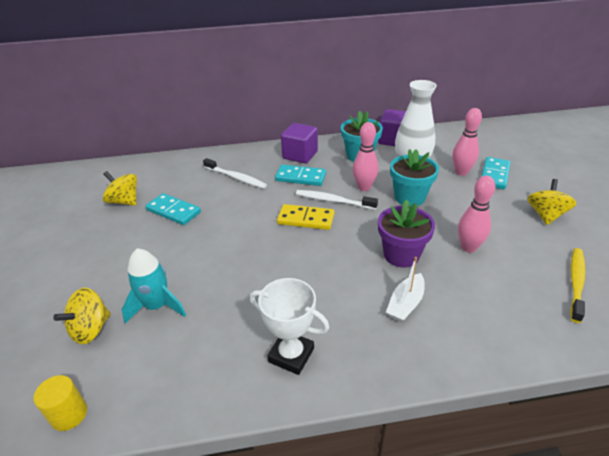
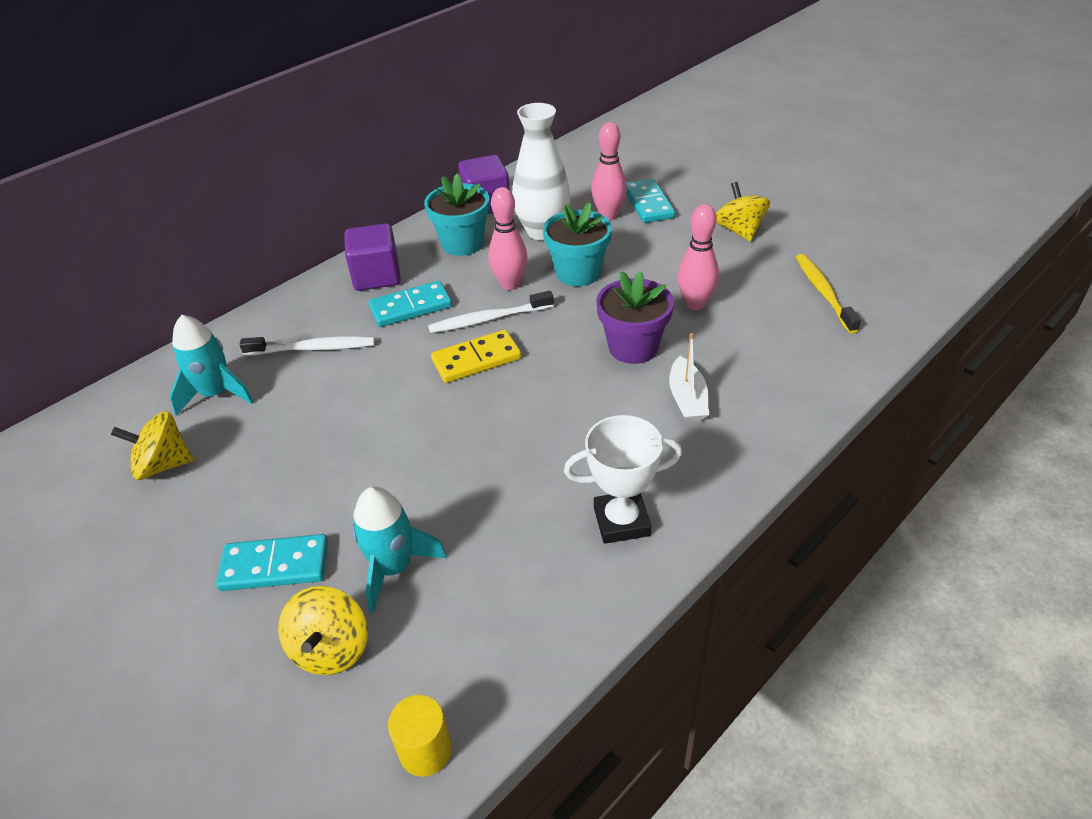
camera: 35 degrees left, 5 degrees up
turquoise domino [145,193,201,225] -> turquoise domino moved to [216,534,328,591]
none -> turquoise rocket [170,315,254,415]

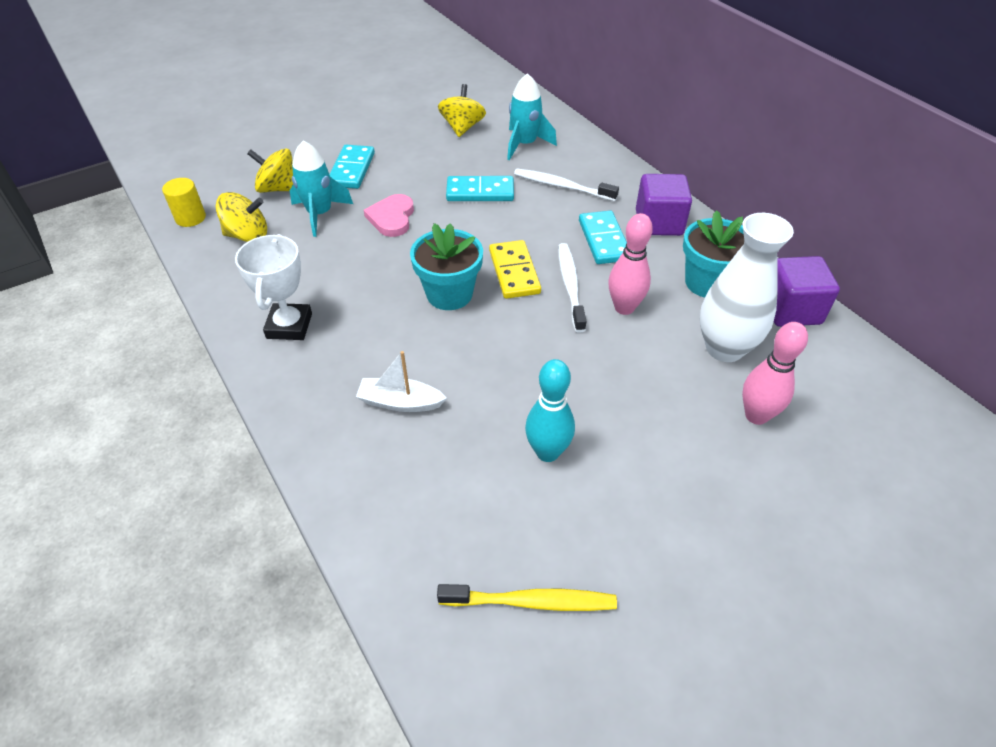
camera: 100 degrees right, 5 degrees up
white toothbrush [239,336,375,355] -> white toothbrush turned 105 degrees clockwise [514,169,619,201]
turquoise flower pot [543,202,612,286] -> turquoise flower pot moved to [410,223,483,310]
purple flower pot [596,271,674,364] -> none
turquoise domino [626,179,675,223] -> turquoise domino moved to [446,176,514,201]
pink bowling pin [678,204,719,310] -> turquoise bowling pin [525,359,575,462]
yellow spinning top [716,182,770,241] -> yellow spinning top moved to [216,192,267,242]
none -> pink heart [364,194,414,237]

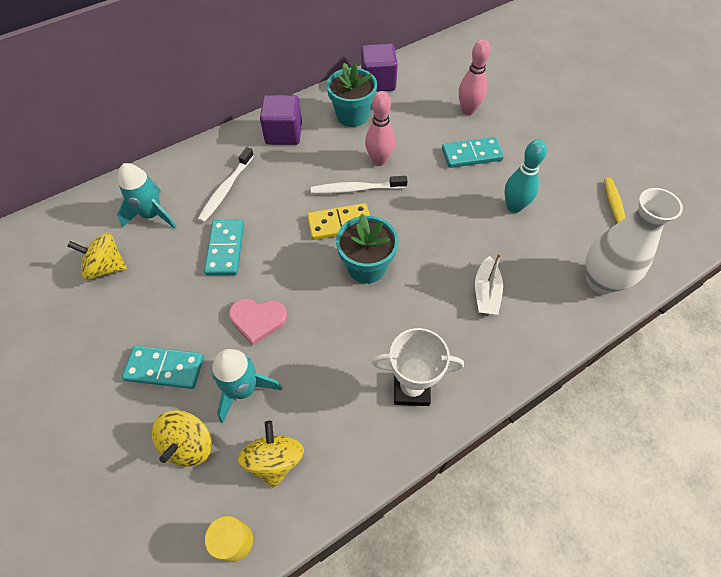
camera: 90 degrees left, 10 degrees up
turquoise domino [579,210,627,264] -> turquoise domino moved to [442,137,504,168]
white vase [700,213,794,362] -> white vase moved to [586,188,683,294]

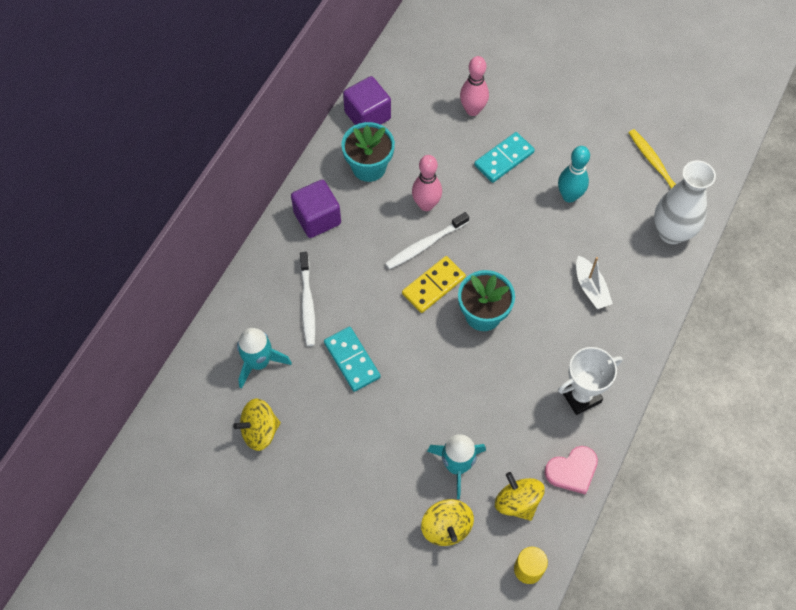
camera: 30 degrees left, 5 degrees up
turquoise domino [122,346,204,389] -> none
pink heart [229,298,287,345] -> pink heart moved to [545,446,598,495]

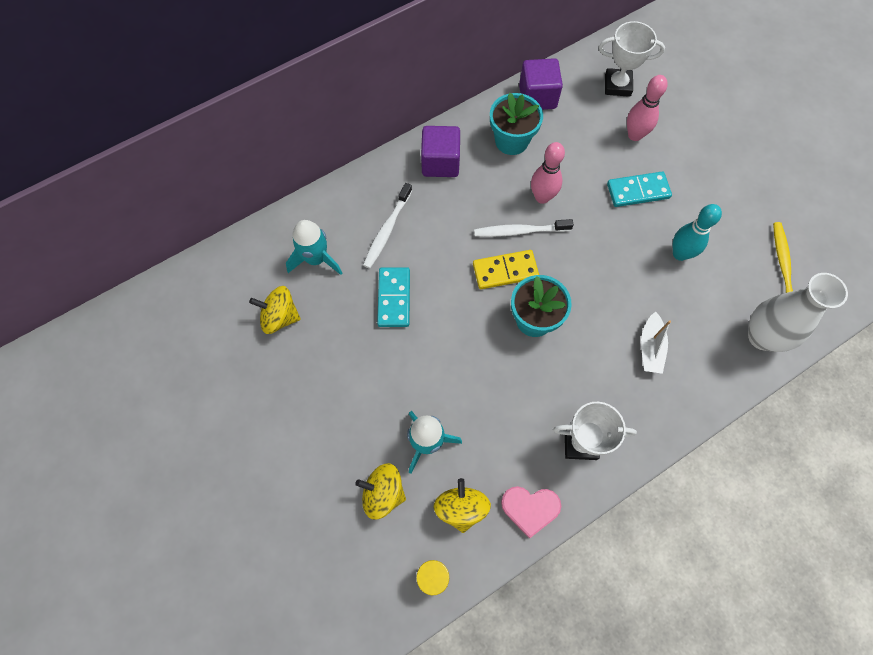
camera: 30 degrees right, 5 degrees up
yellow spinning top [421,499,474,546] -> yellow spinning top turned 90 degrees clockwise [356,463,406,520]
none -> white trophy [599,21,665,97]

